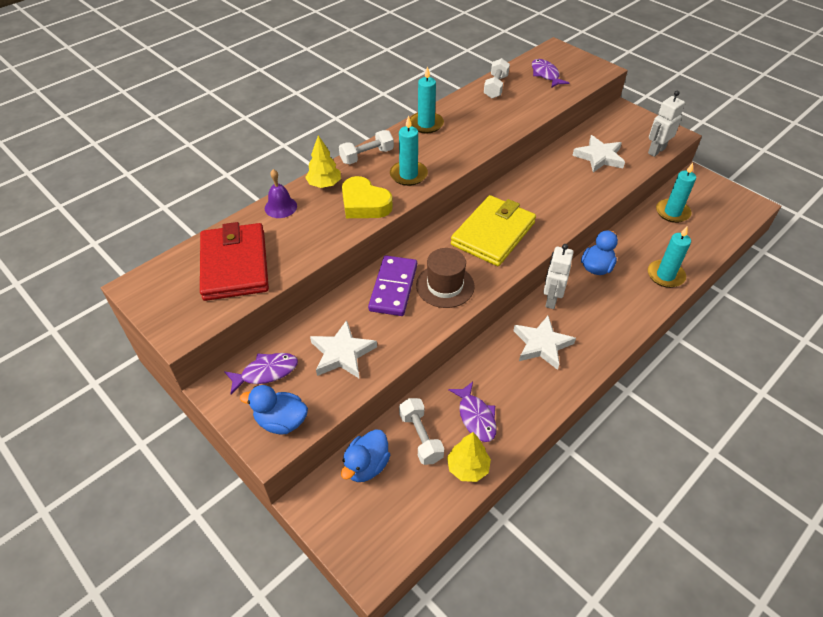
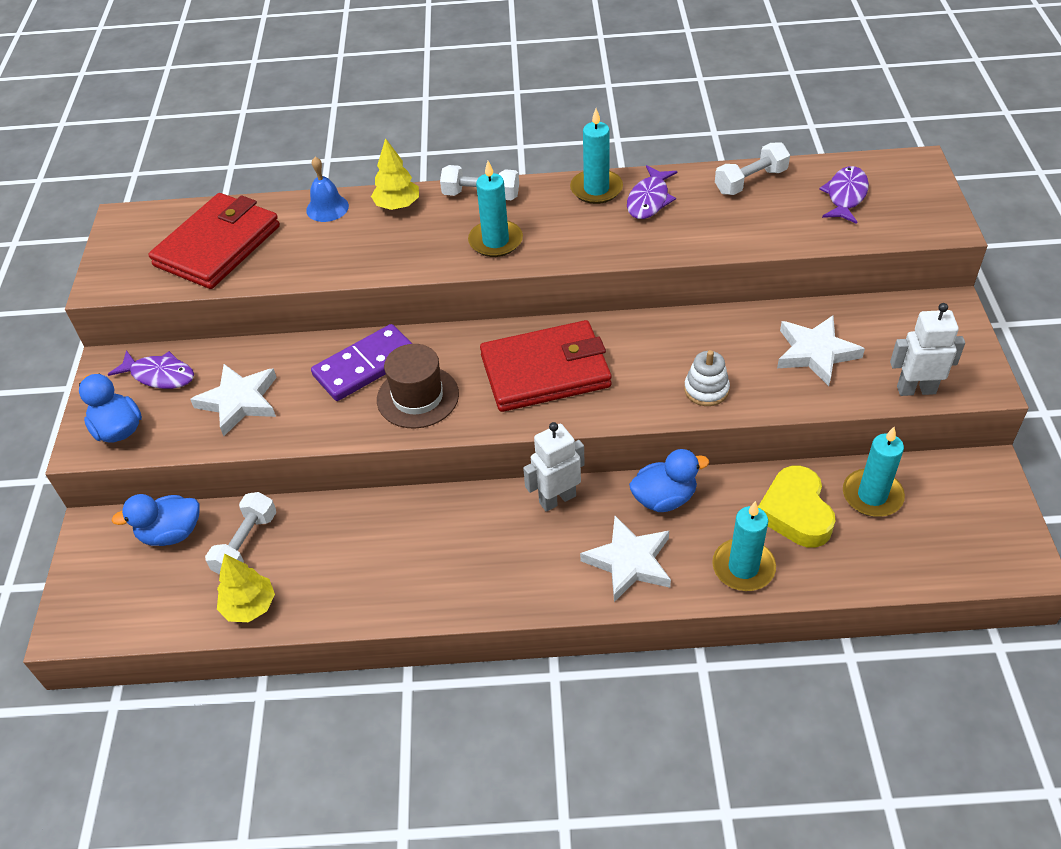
camera: 45 degrees right, 0 degrees up
purple bell [265,169,297,218] -> blue bell [306,157,349,222]
yellow heart [342,176,393,218] -> yellow heart moved to [758,466,836,548]
purple fish [448,382,497,442] -> purple fish moved to [627,165,677,219]
yellow wallet [451,195,536,266] -> red wallet [480,320,612,412]
white star [513,316,576,370] -> white star moved to [580,516,671,602]
none -> white stacking toy [684,350,730,406]

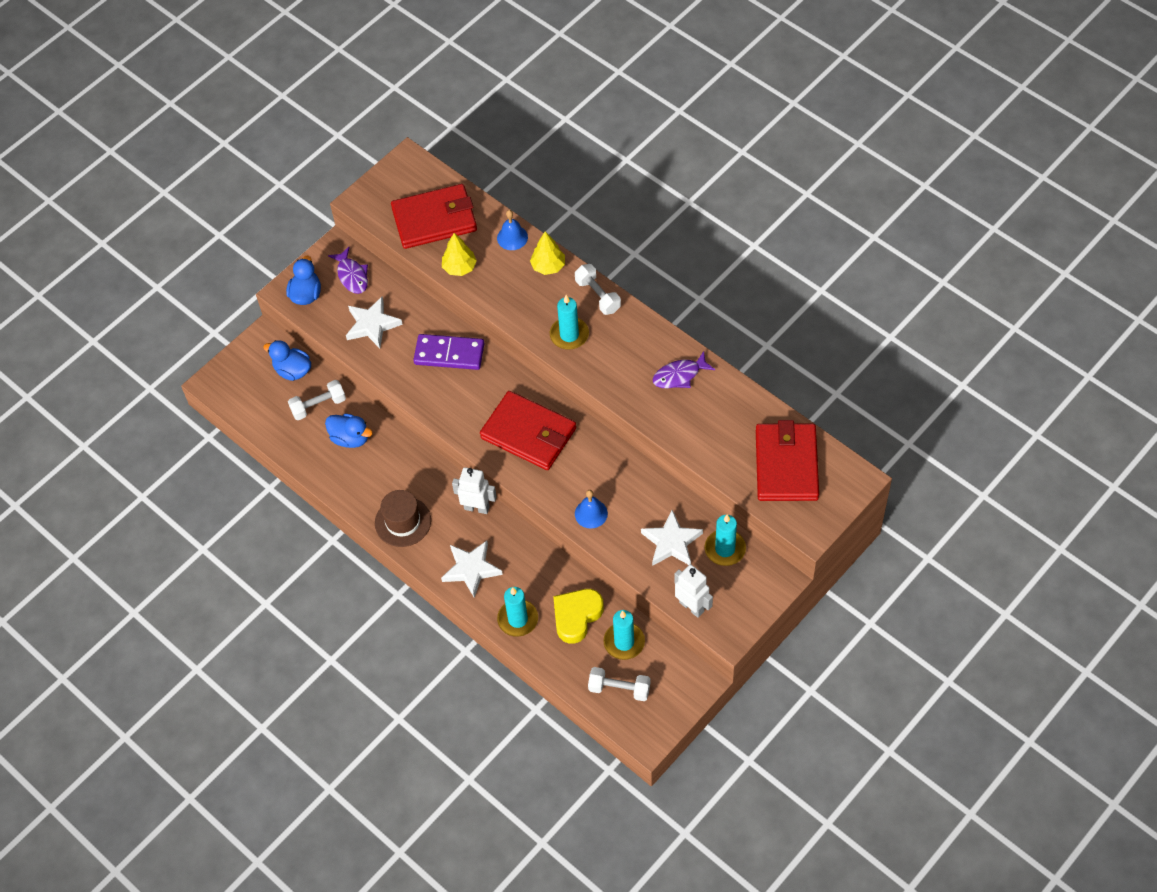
camera: 45 degrees right, 10 degrees up
yellow tree [217,554,275,622] -> yellow tree moved to [442,233,477,276]
brown hat [377,344,459,428] -> brown hat moved to [375,490,431,547]
turquoise candle [570,109,623,204] -> turquoise candle moved to [705,515,746,566]
blue duck [629,449,709,512] -> blue duck moved to [325,414,373,448]
white stacking toy [684,350,730,406] -> blue bell [575,490,608,529]
white dumbbell [715,143,790,195] -> white dumbbell moved to [588,667,650,701]
purple fish [819,166,869,224] -> red wallet [756,420,819,501]

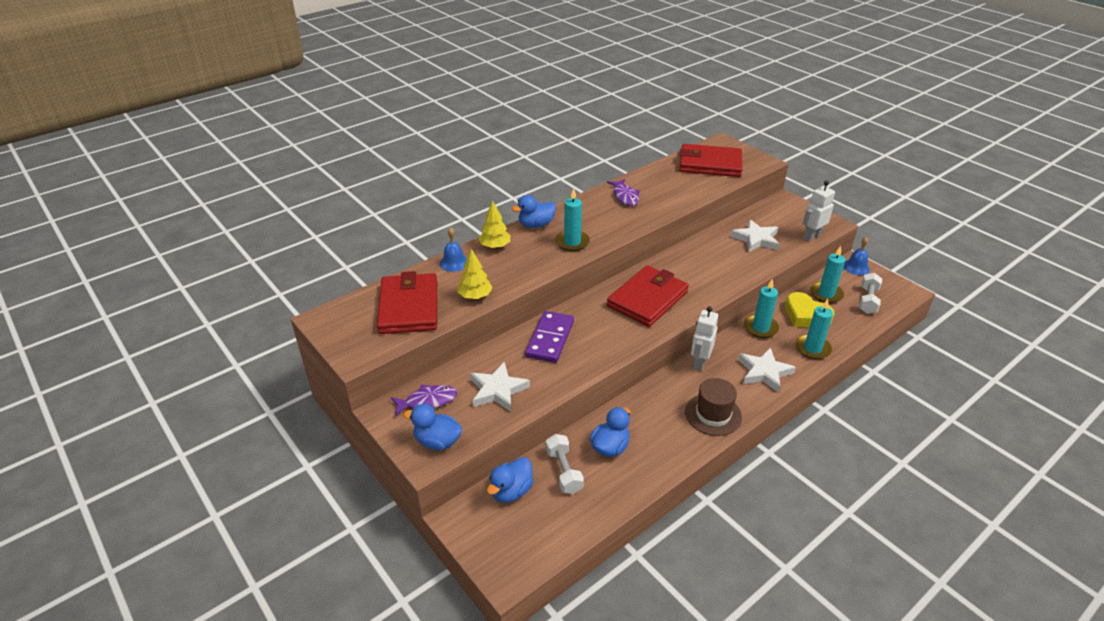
camera: 85 degrees left, 20 degrees down
white dumbbell [575,264,621,315] -> blue duck [512,195,556,228]
blue bell [575,490,608,529] -> blue bell moved to [844,237,870,275]
turquoise candle [705,515,746,566] -> turquoise candle moved to [744,279,779,338]

